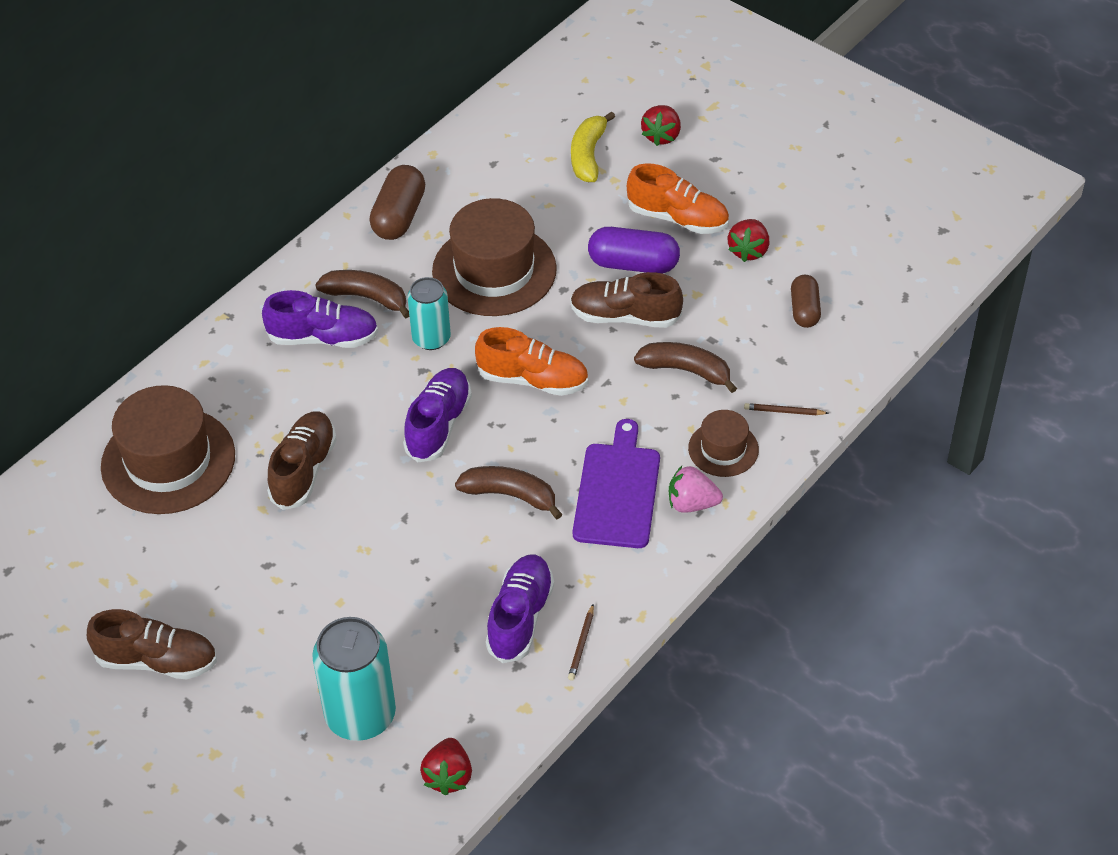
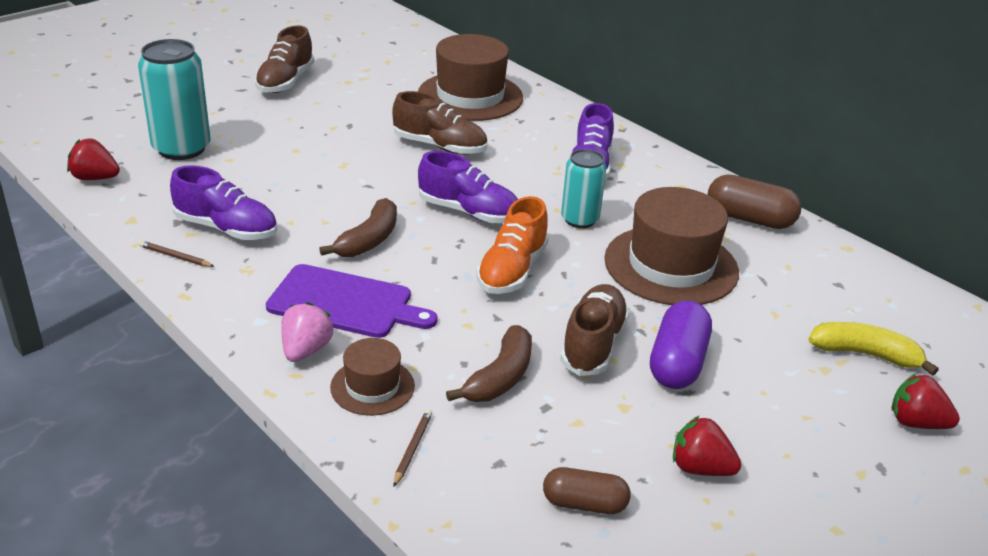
camera: 95 degrees right, 15 degrees down
brown banana [315,270,409,318] -> none
orange shoe [627,163,729,234] -> none

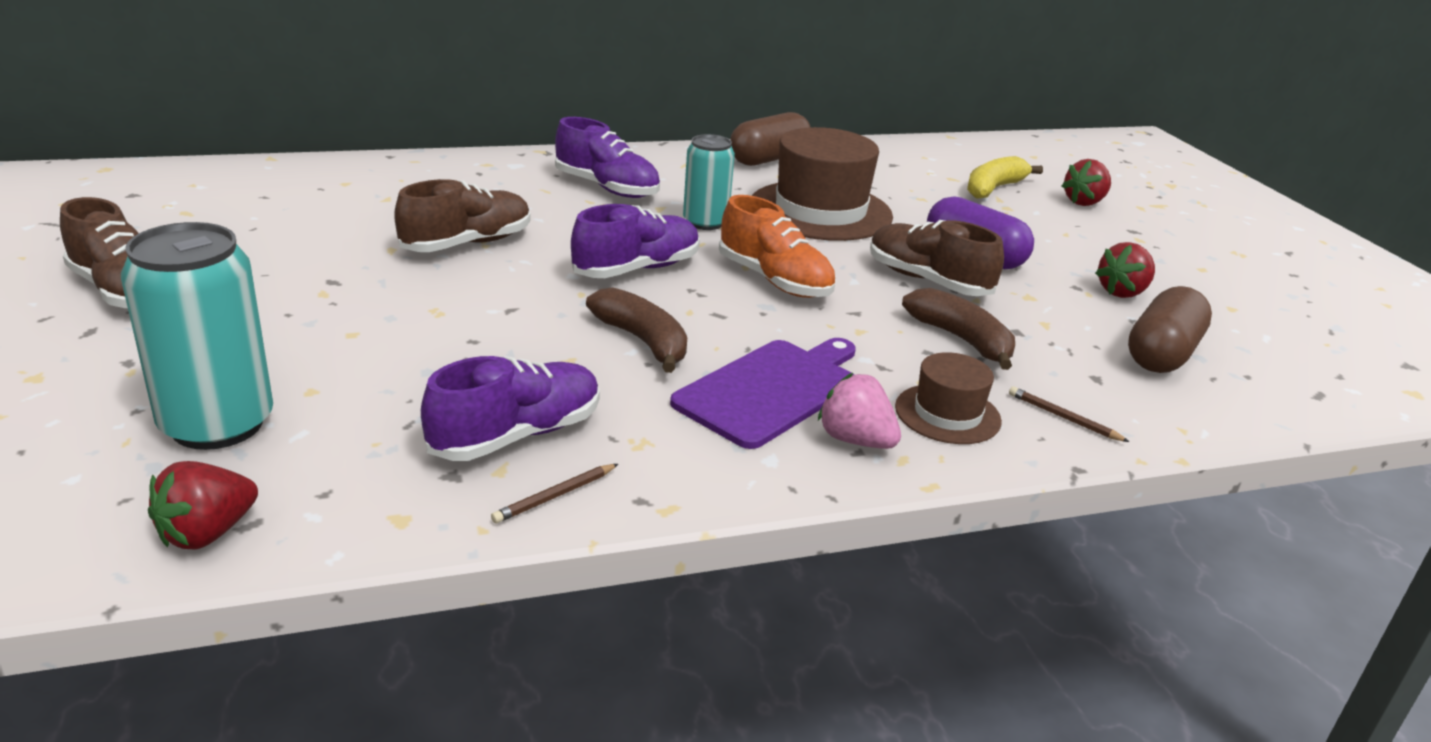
camera: 65 degrees left, 5 degrees down
brown hat [418,34,523,121] -> none
brown capsule [543,467,631,514] -> brown capsule [1128,286,1212,373], size x1.52

